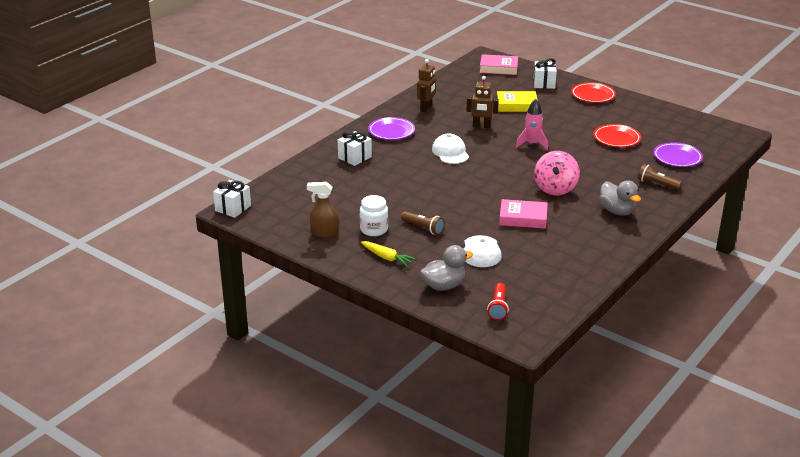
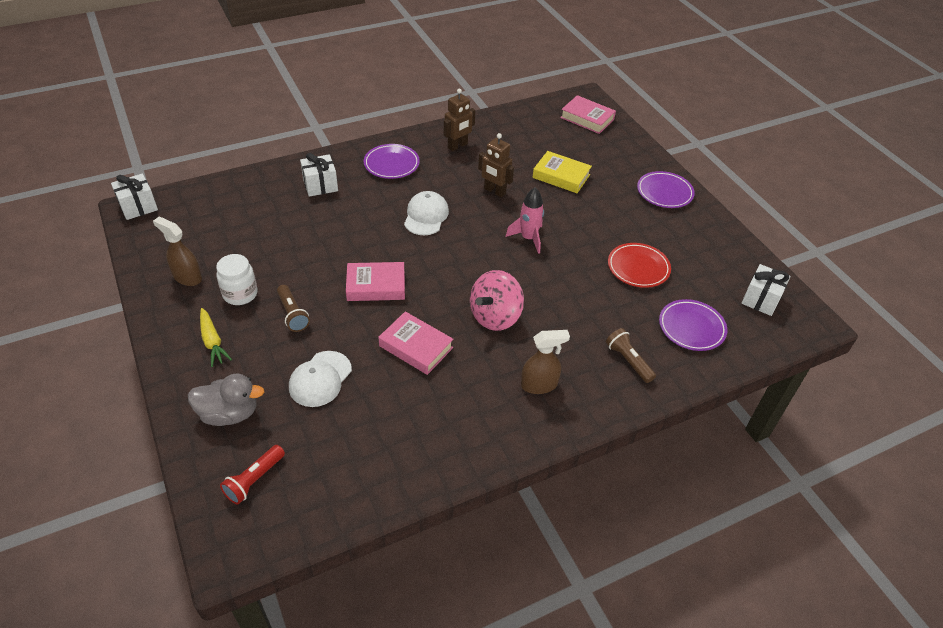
camera: 25 degrees right, 15 degrees up
white gift [534,58,557,89] -> white gift moved to [741,264,791,316]
red plate [571,82,616,103] -> purple plate [637,171,695,208]
grey duck [599,180,641,216] -> brown spray bottle [521,330,570,394]
none -> pink book [346,262,405,301]

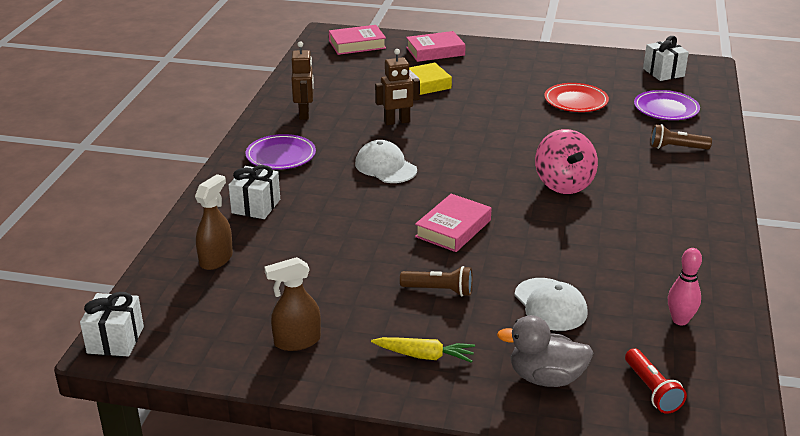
camera: 50 degrees left, 15 degrees down
grey duck [188,374,264,426] -> grey duck turned 120 degrees counterclockwise [497,315,594,387]
white jar [216,254,258,305] -> none
pink book [378,311,453,375] -> pink book moved to [406,31,466,62]
pink rocket [506,187,544,254] -> none
brown spray bottle [521,330,570,394] -> brown spray bottle moved to [195,174,233,270]
purple plate [637,171,695,208] -> none
none -> pink bowling pin [668,248,702,325]

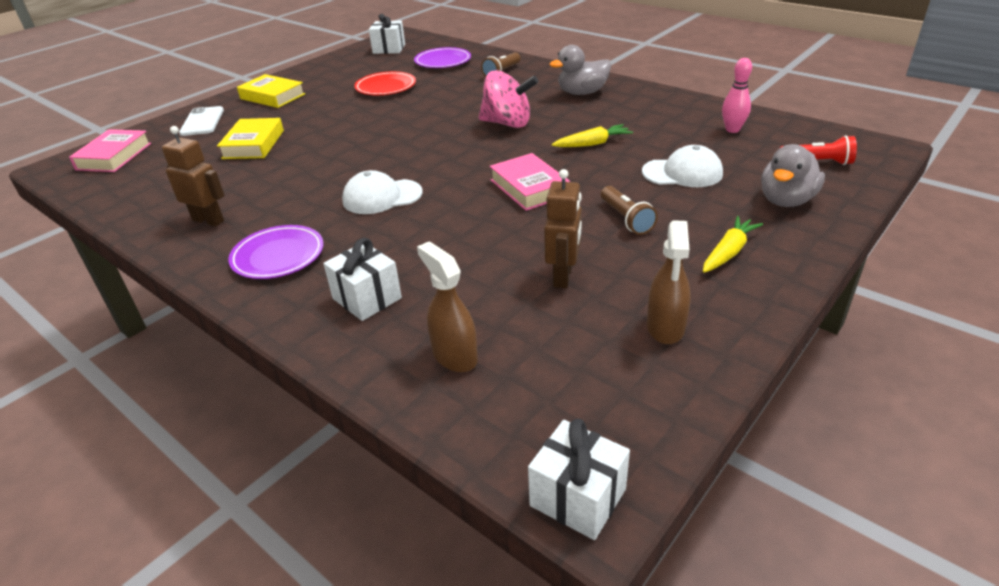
camera: 60 degrees left, 5 degrees up
brown robot [375,49,420,125] -> brown robot moved to [544,169,582,288]
brown flashlight [400,266,473,296] -> brown flashlight turned 120 degrees clockwise [601,186,658,235]
pink book [406,31,466,62] -> white phone [179,106,224,136]
none -> yellow book [237,74,305,108]
none -> grey duck [550,45,611,95]
none -> yellow carrot [552,124,633,147]

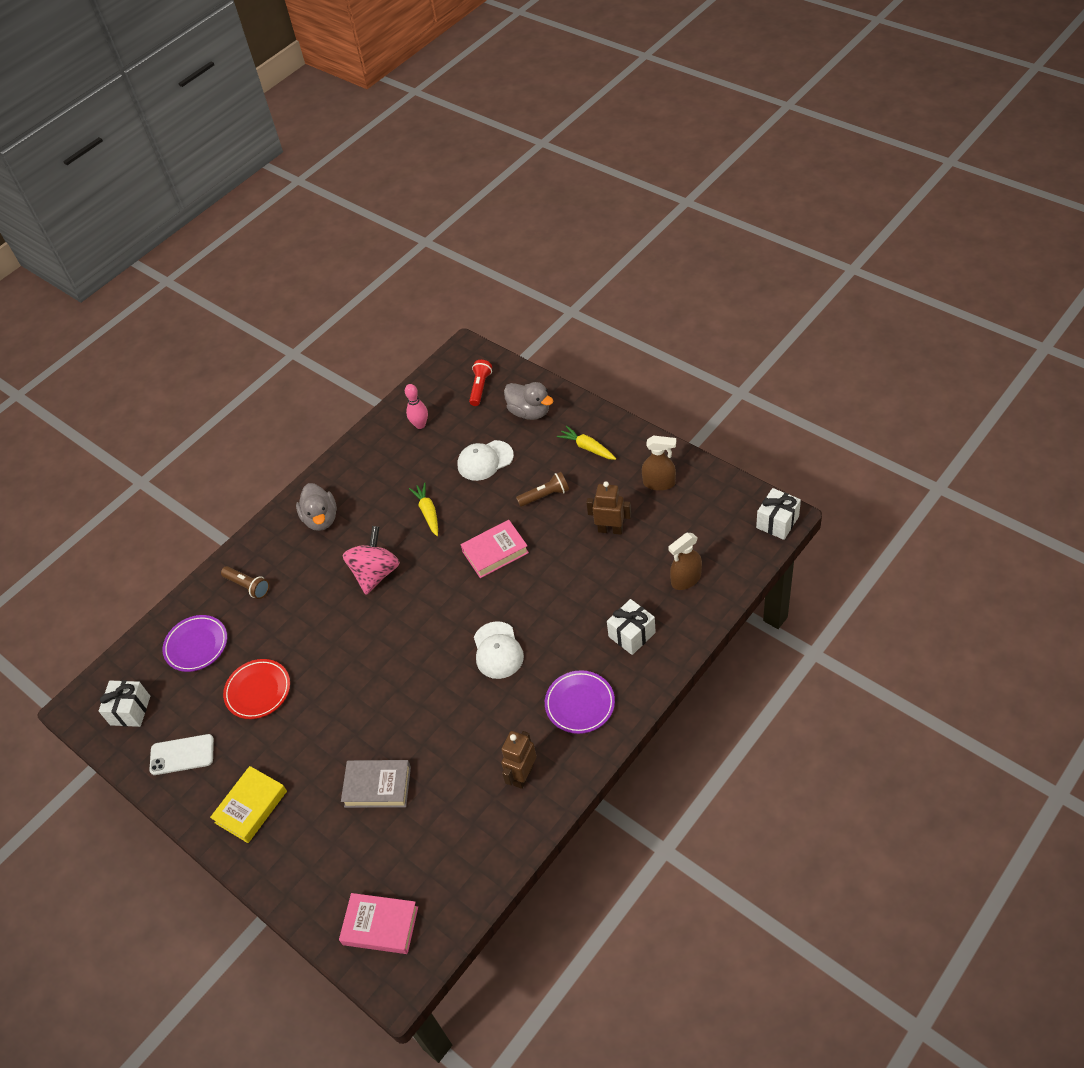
camera: 85 degrees left, 15 degrees up
white phone [179,106,224,136] -> white phone moved to [149,734,214,775]
yellow book [217,118,284,159] -> grey book [341,760,411,808]
white cap [642,145,723,187] -> white cap turned 120 degrees counterclockwise [457,440,514,481]

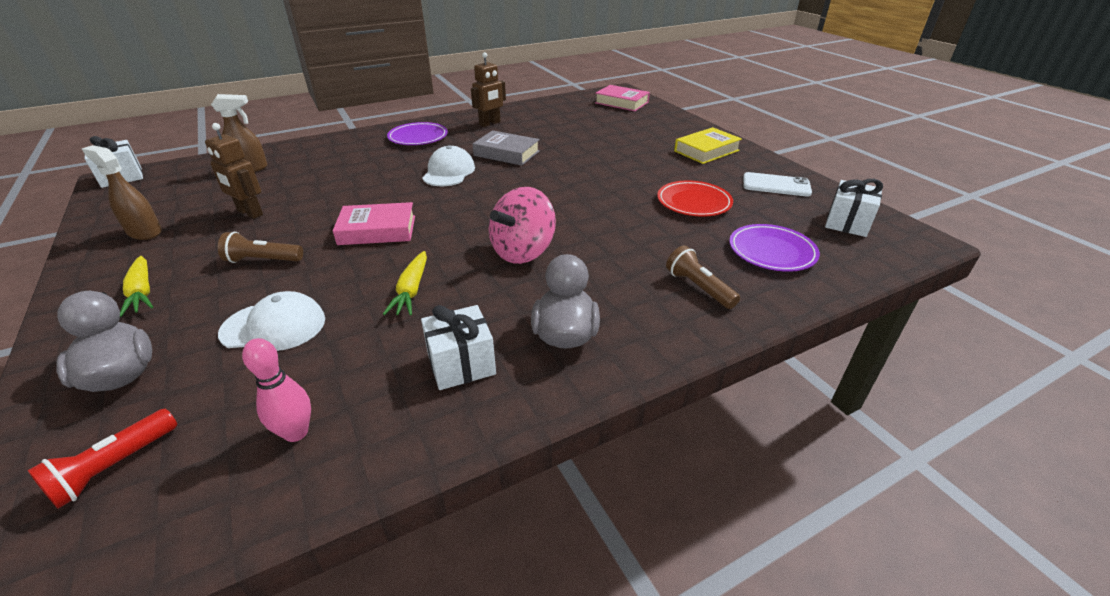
camera: 165 degrees left, 15 degrees down
grey book [341,760,411,808] -> grey book moved to [473,130,540,166]
white gift [607,599,656,655] -> white gift moved to [421,305,496,390]

